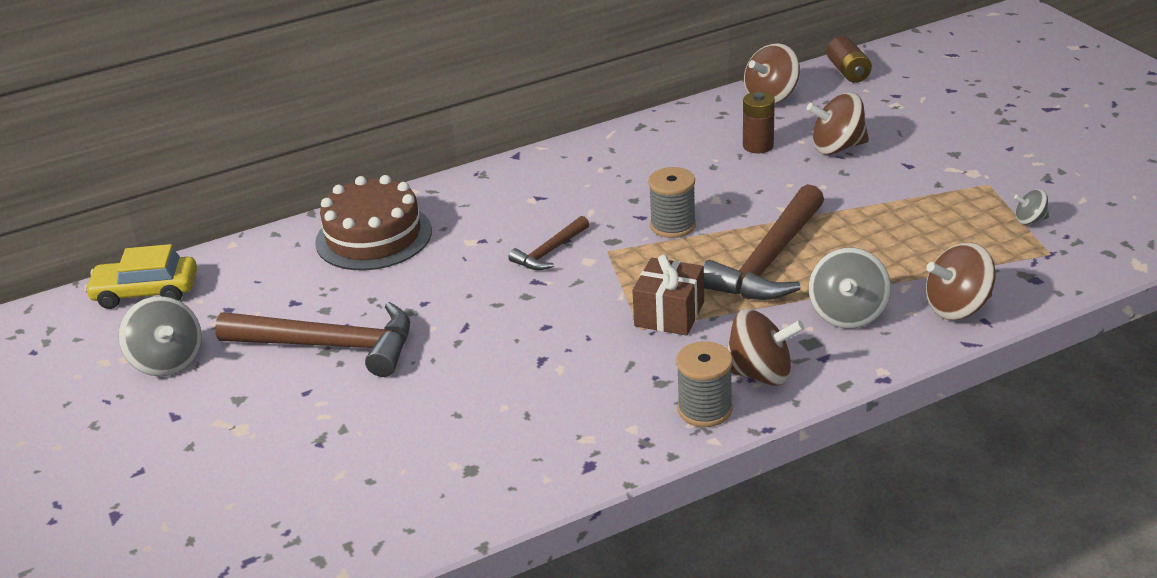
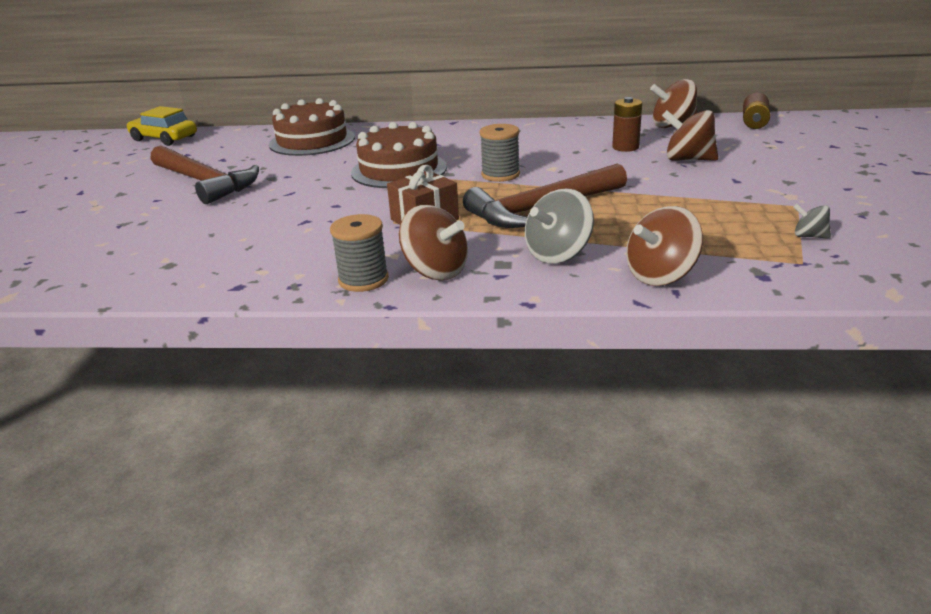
camera: 30 degrees right, 5 degrees down
grey spinning top [118,296,202,376] -> none
brown hammer [508,216,589,270] -> brown cake [351,122,447,188]
brown spinning top [926,242,996,320] -> brown spinning top turned 45 degrees counterclockwise [626,206,703,286]

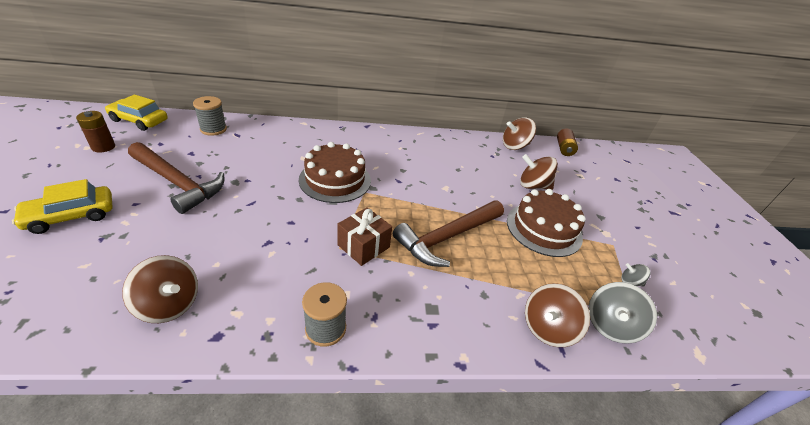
camera: 15 degrees left, 10 degrees up
brown cake [269,98,355,156] -> brown cake moved to [507,189,586,257]
brown spinning top [399,205,468,280] -> brown spinning top moved to [122,255,198,323]
grey spool [480,124,520,182] -> grey spool moved to [193,96,227,136]
grey spinning top [525,188,594,264] -> grey spinning top moved to [588,282,657,344]
brown battery [612,97,642,152] -> brown battery moved to [76,111,115,153]
none -> yellow car [12,179,112,234]

